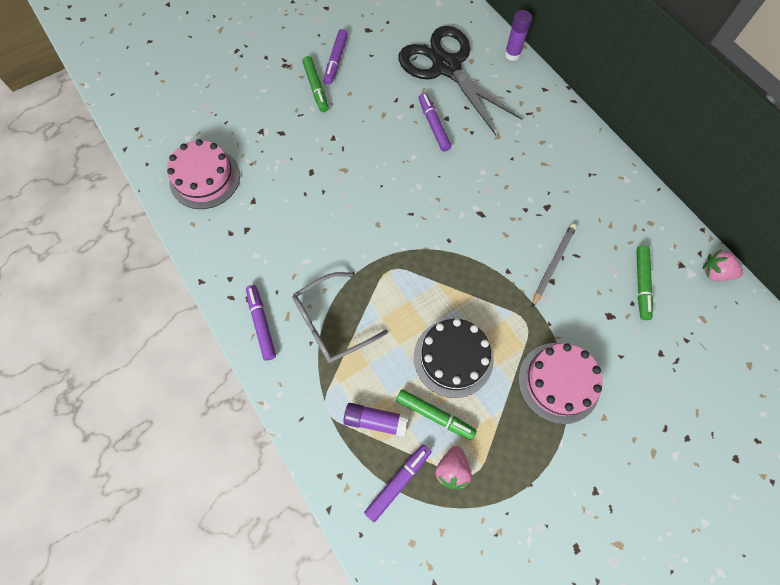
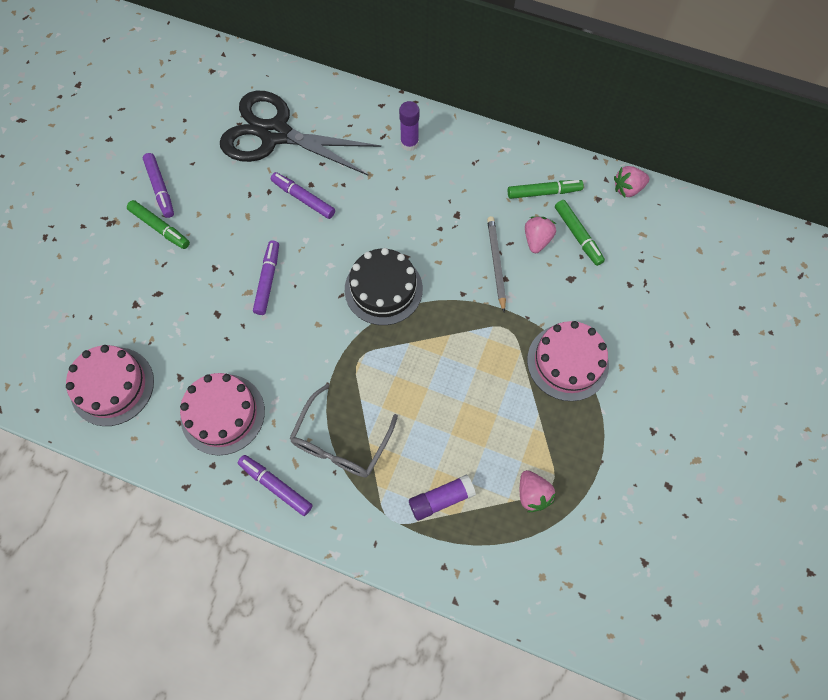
camera: 35 degrees left, 0 degrees up
purple marker [364,445,431,522] -> purple marker moved to [253,240,279,315]
green marker [396,389,477,440] -> green marker moved to [508,180,584,199]
black cake [414,319,494,398] -> black cake moved to [345,248,423,325]
purple glue stick [505,10,532,61] -> purple glue stick moved to [399,101,419,151]
none -> pink cake [180,373,265,456]
none -> pink strawberry [525,216,556,253]

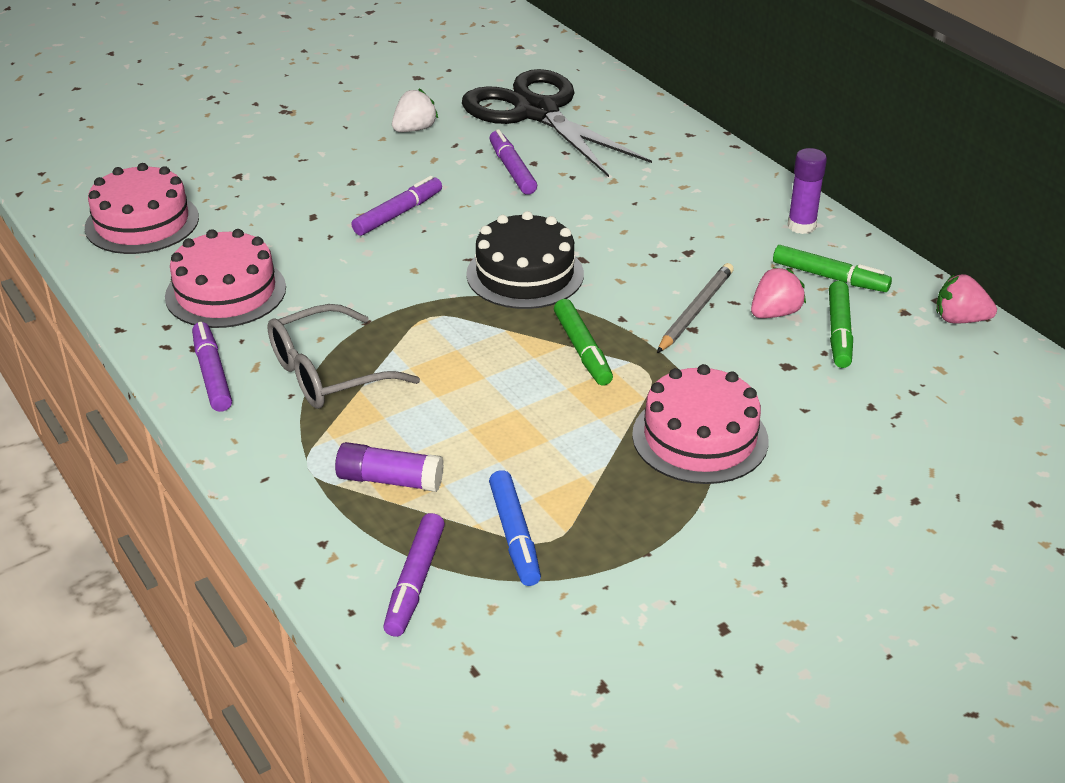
camera: 35 degrees right, 30 degrees down
green marker [127,200,190,249] -> green marker moved to [554,299,613,386]
purple marker [143,153,174,218] -> purple marker moved to [383,513,445,637]
purple glue stick [399,101,419,151] -> purple glue stick moved to [787,148,827,234]
pink strawberry [520,470,556,512] -> blue marker [489,470,541,586]
none -> white strawberry [392,89,438,132]

